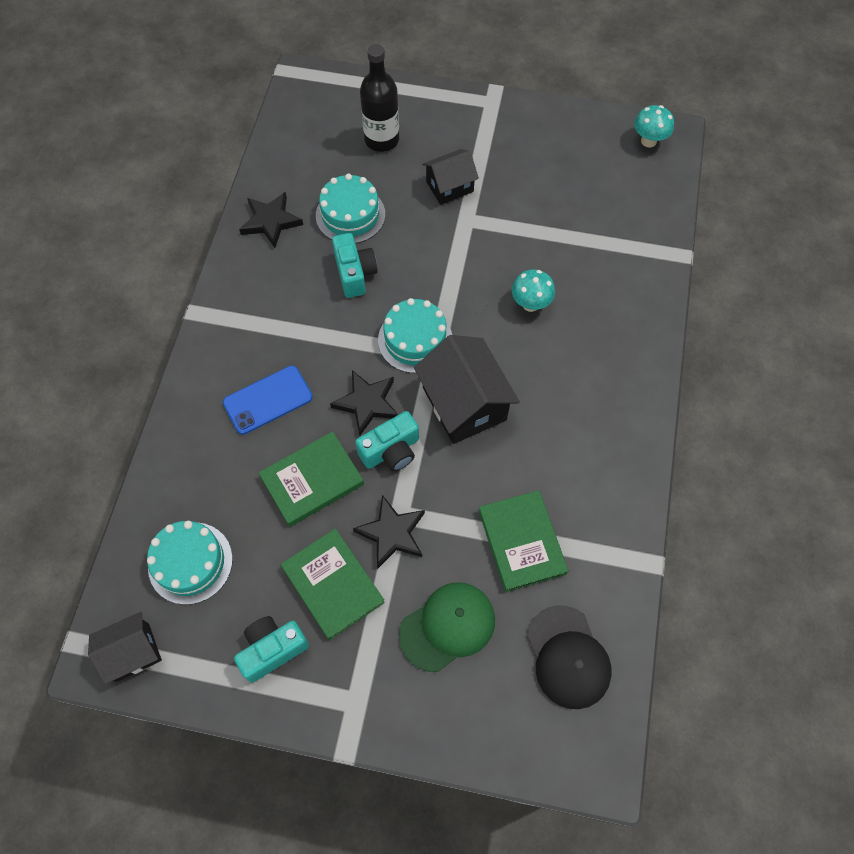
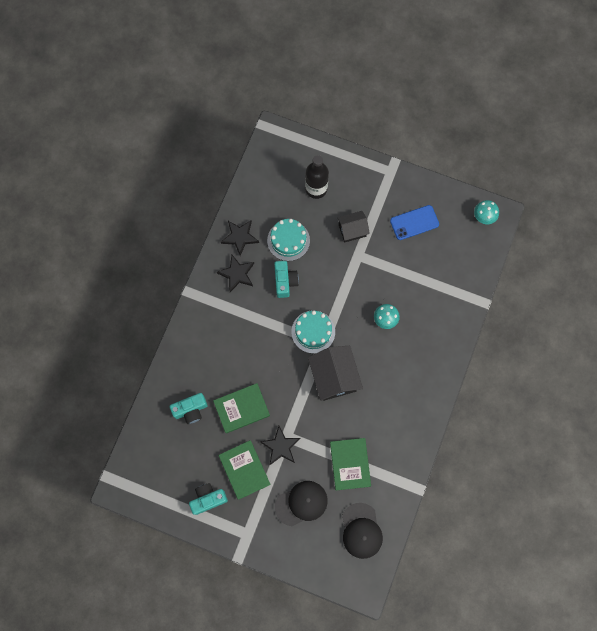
camera: 10 degrees right, 10 degrees up
black house [88,612,162,684] -> none
turquoise cake [147,521,233,605] -> none
blue phone [223,366,313,435] -> blue phone moved to [390,205,439,240]
black star [330,370,398,435] -> black star moved to [217,255,254,292]
turquoise camera [355,411,419,472] -> turquoise camera moved to [169,393,208,424]
green cap [399,582,495,672] -> black cap [275,481,328,526]

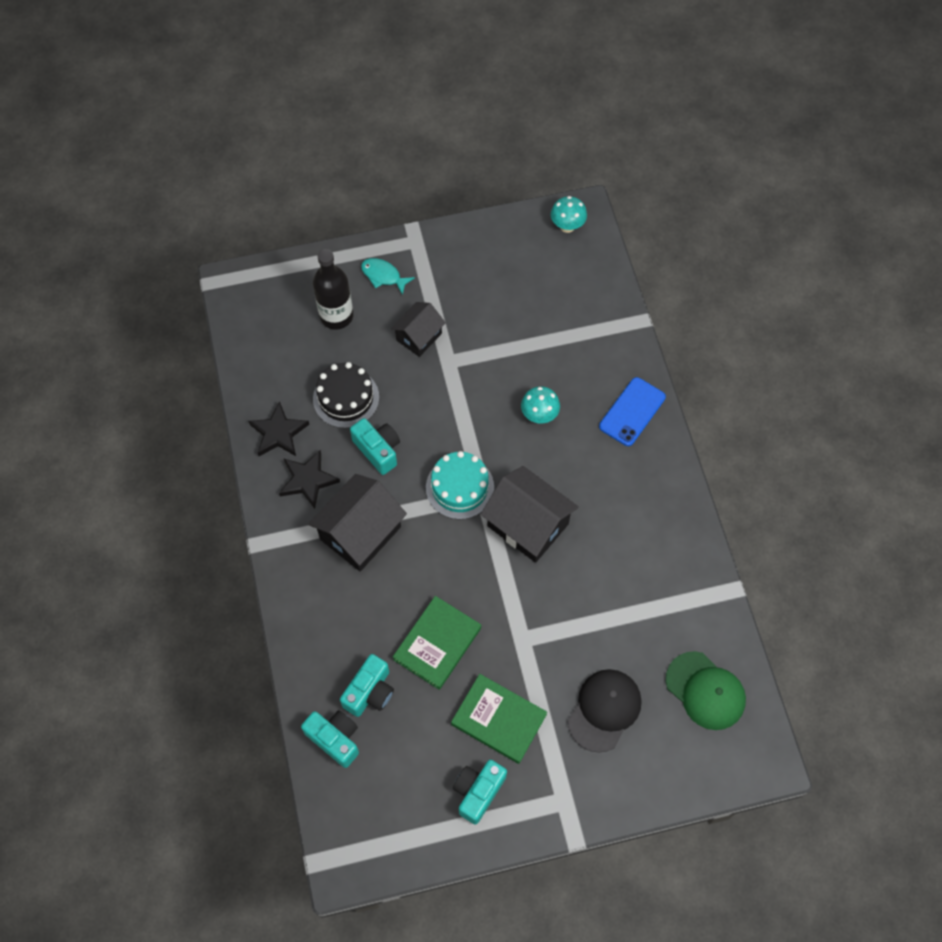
camera: 35 degrees left, 10 degrees down
black star [260,426,300,465] -> none
turquoise cake [267,219,310,261] -> black cake [313,362,379,428]
green book [330,438,371,490] -> none
black cap [342,503,383,559] -> green cap [666,651,746,730]
blue phone [390,205,439,240] -> blue phone moved to [599,377,666,446]
none -> turquoise camera [301,710,359,768]
none -> black house [308,474,407,571]
none -> turquoise fish [361,258,415,295]

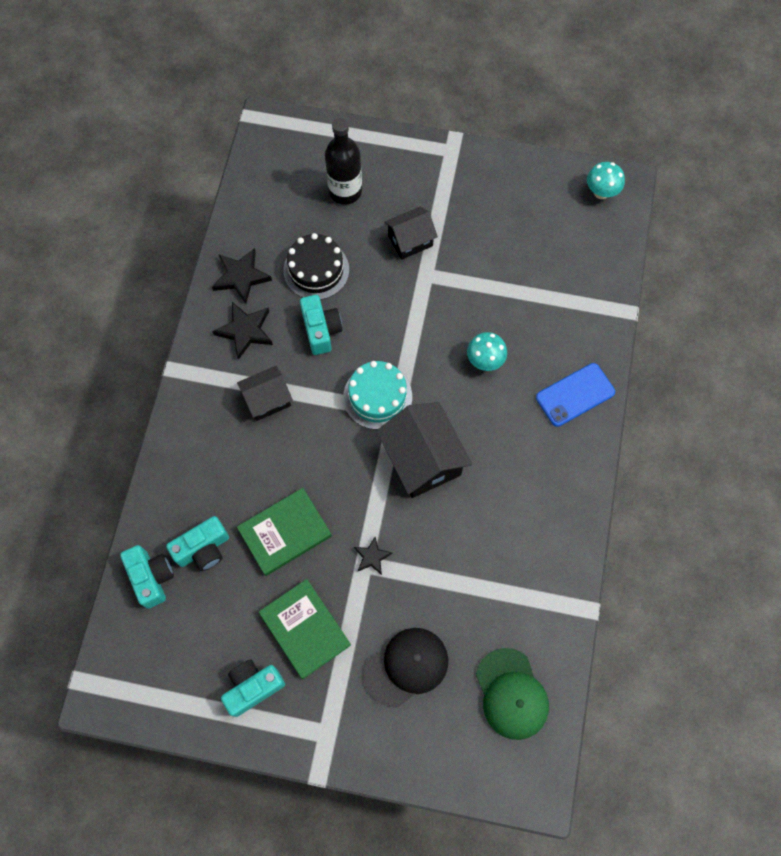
camera: 25 degrees right, 5 degrees up
black house [308,474,407,571] -> black house [237,366,293,421], size x0.61
turquoise fish [361,258,415,295] -> none
none -> black star [354,537,392,575]

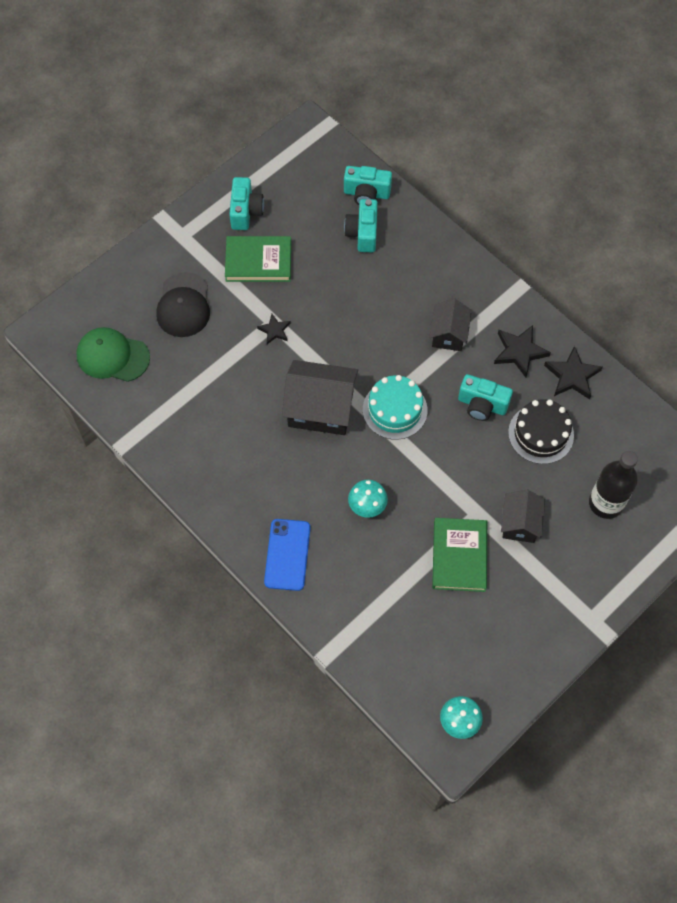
camera: 125 degrees right, 5 degrees down
green book [237,488,332,576] -> green book moved to [432,518,487,592]

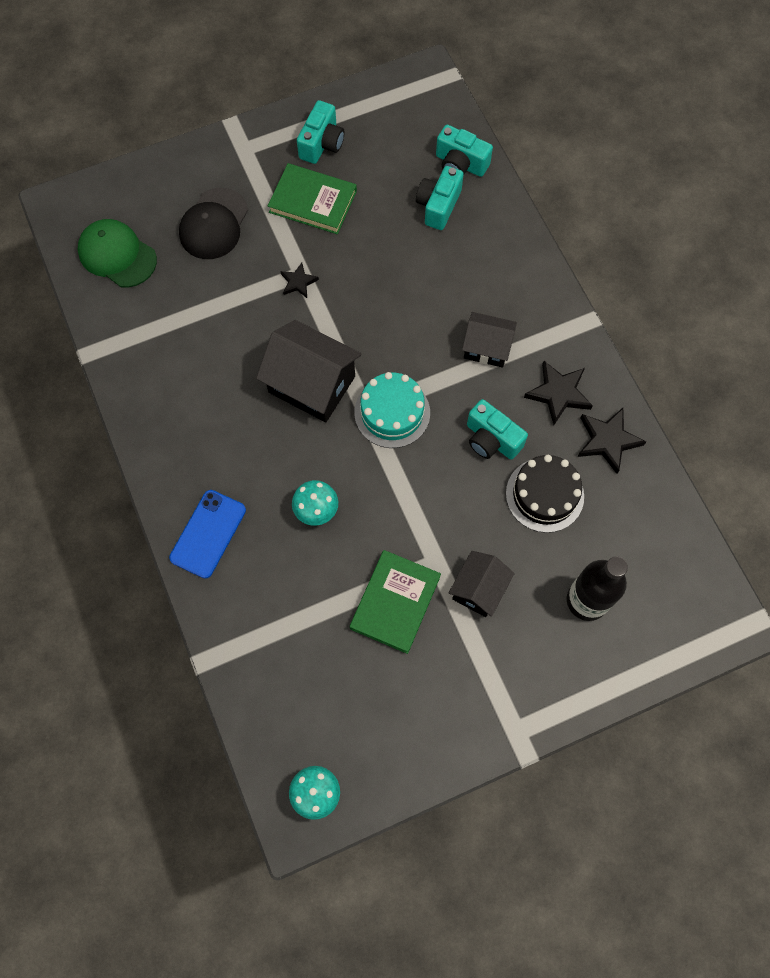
camera: 20 degrees right, 5 degrees up
black house [429,299,472,351] -> black house turned 75 degrees clockwise [462,312,517,368]

